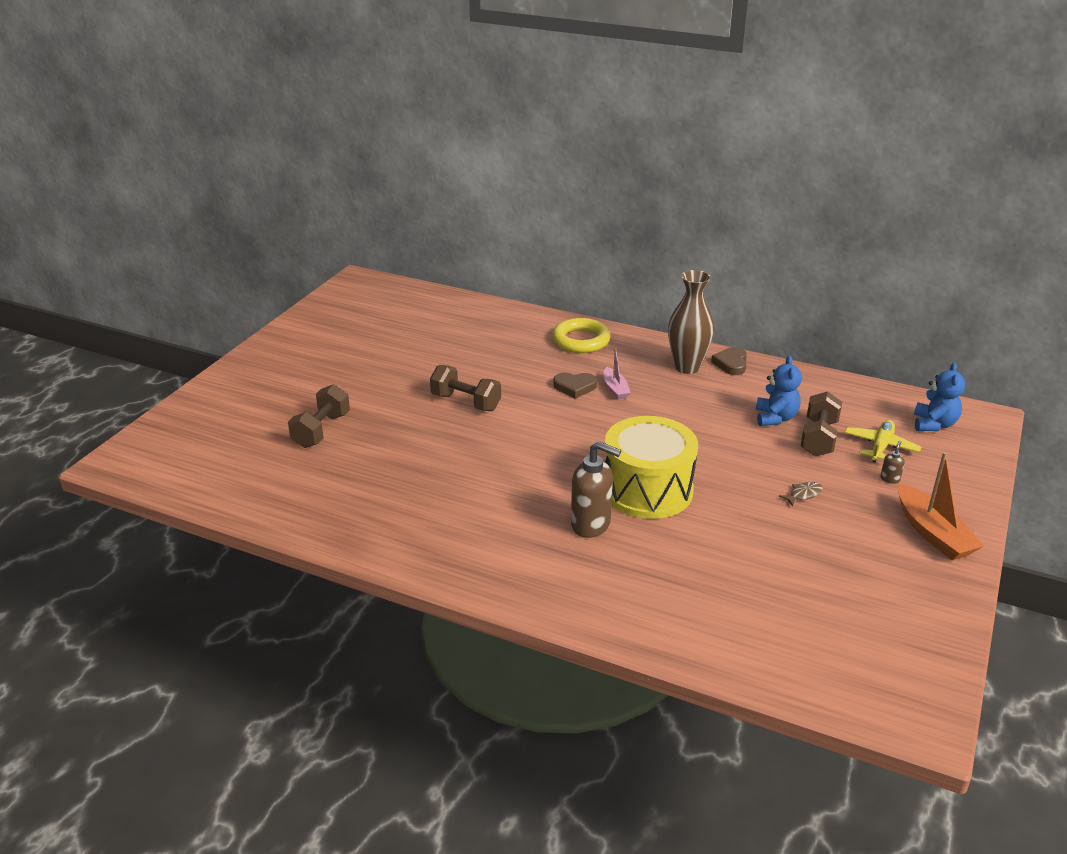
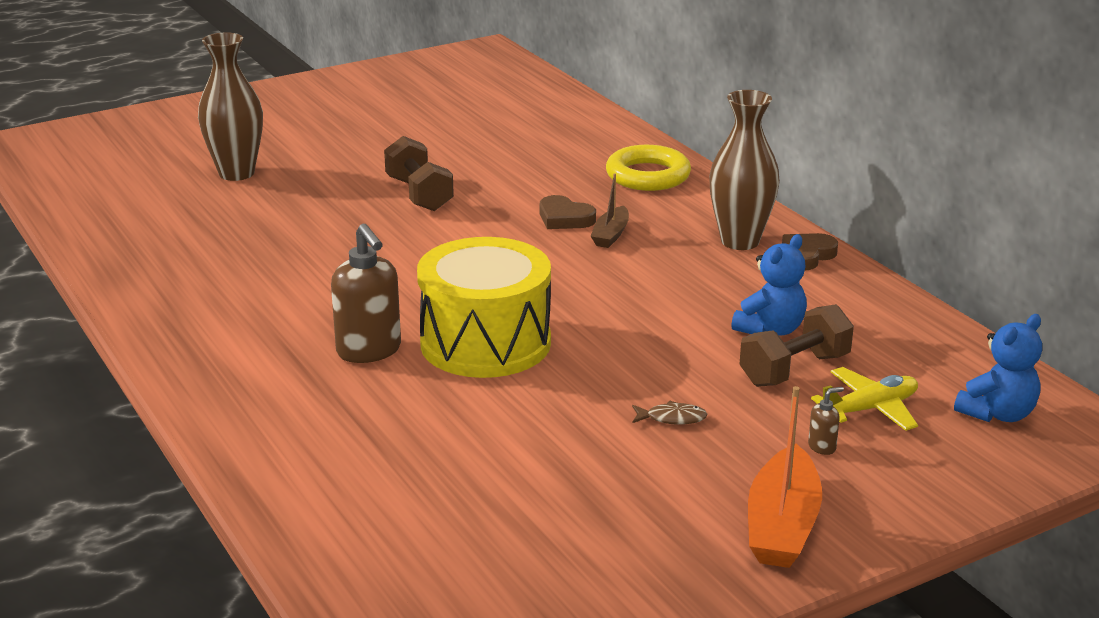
camera: 35 degrees right, 5 degrees down
brown dumbbell [288,384,350,448] -> brown vase [198,32,263,181]
pink boat [604,348,631,400] -> brown boat [591,173,629,248]

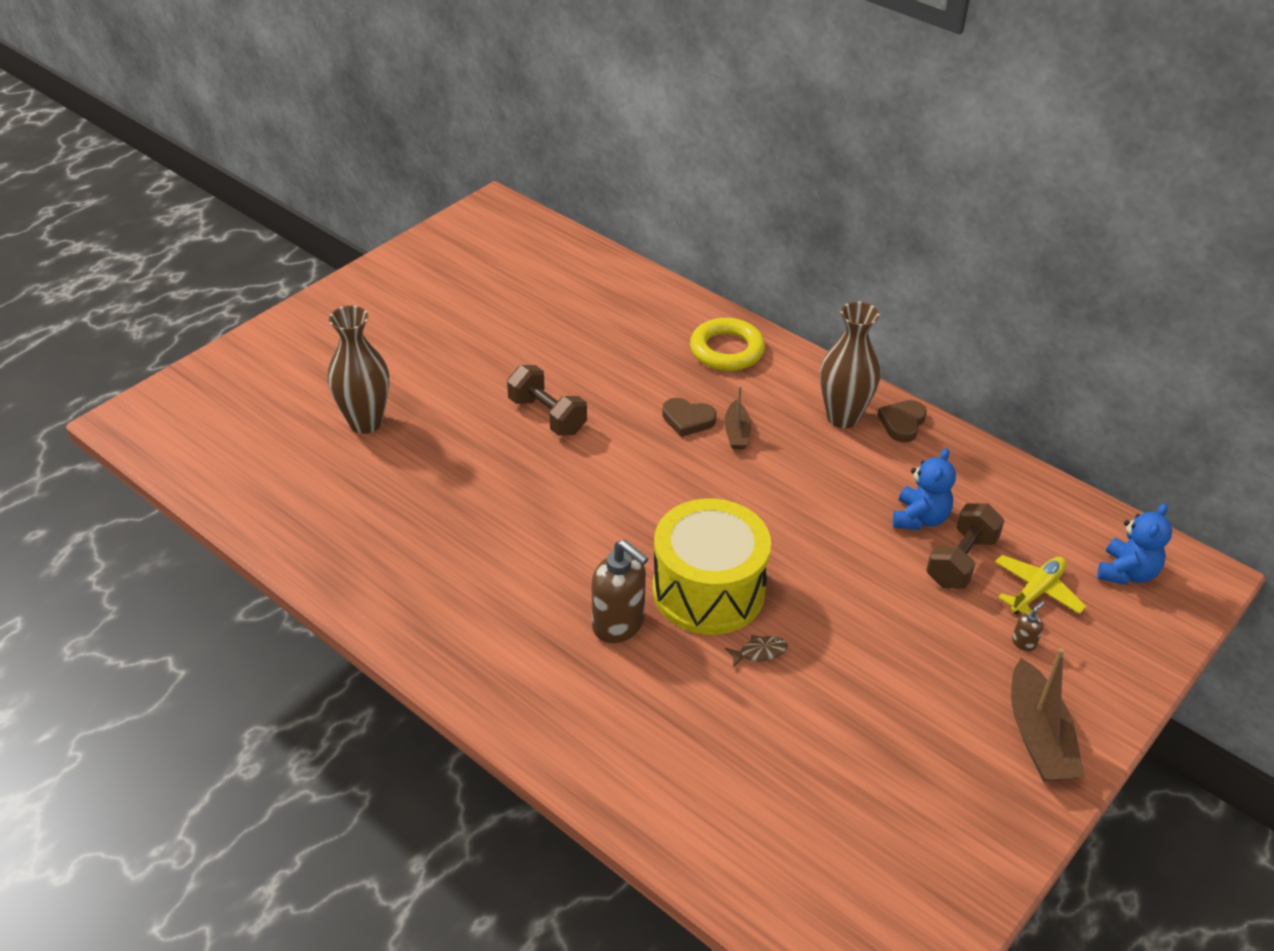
camera: 20 degrees left, 15 degrees up
brown fish [632,401,708,425] -> brown fish moved to [725,635,788,668]
orange boat [748,386,822,568] -> brown boat [1011,648,1084,781]

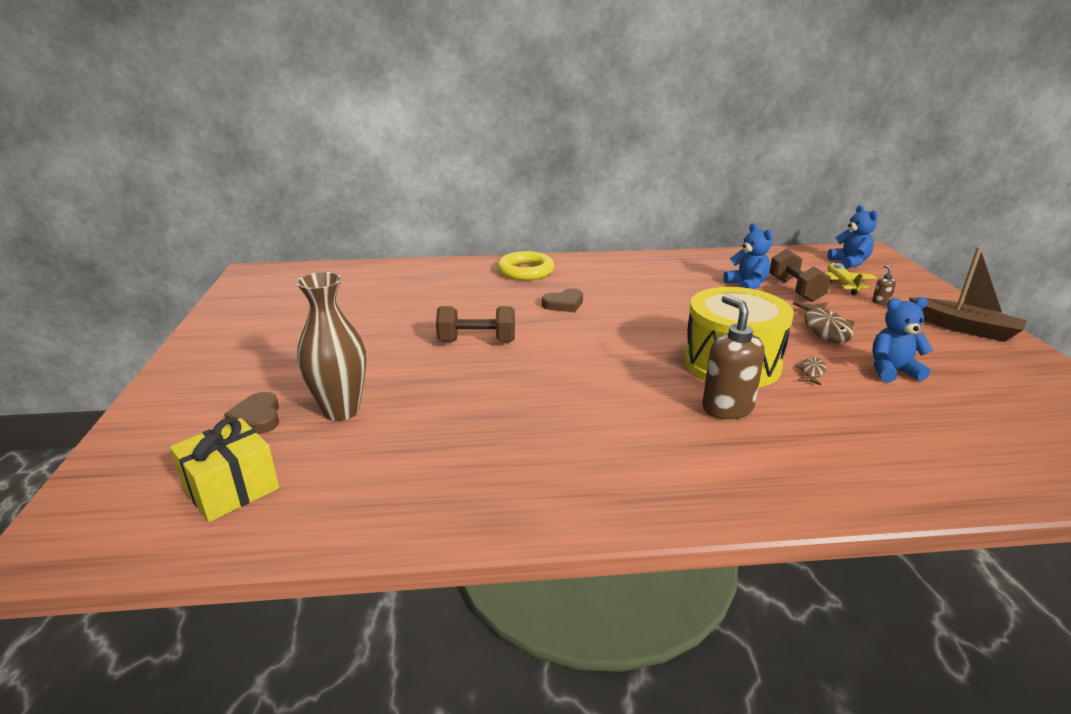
camera: 45 degrees left, 15 degrees down
brown soap dispenser [592,540,649,643] -> brown soap dispenser turned 105 degrees counterclockwise [702,295,765,419]
brown boat [724,385,751,449] -> none
brown vase [820,302,881,428] -> none
brown heart [878,400,927,443] -> brown heart moved to [224,392,279,434]
none -> yellow gift [170,418,279,522]
none -> brown fish [793,302,855,343]
none -> blue teddy bear [872,297,933,382]

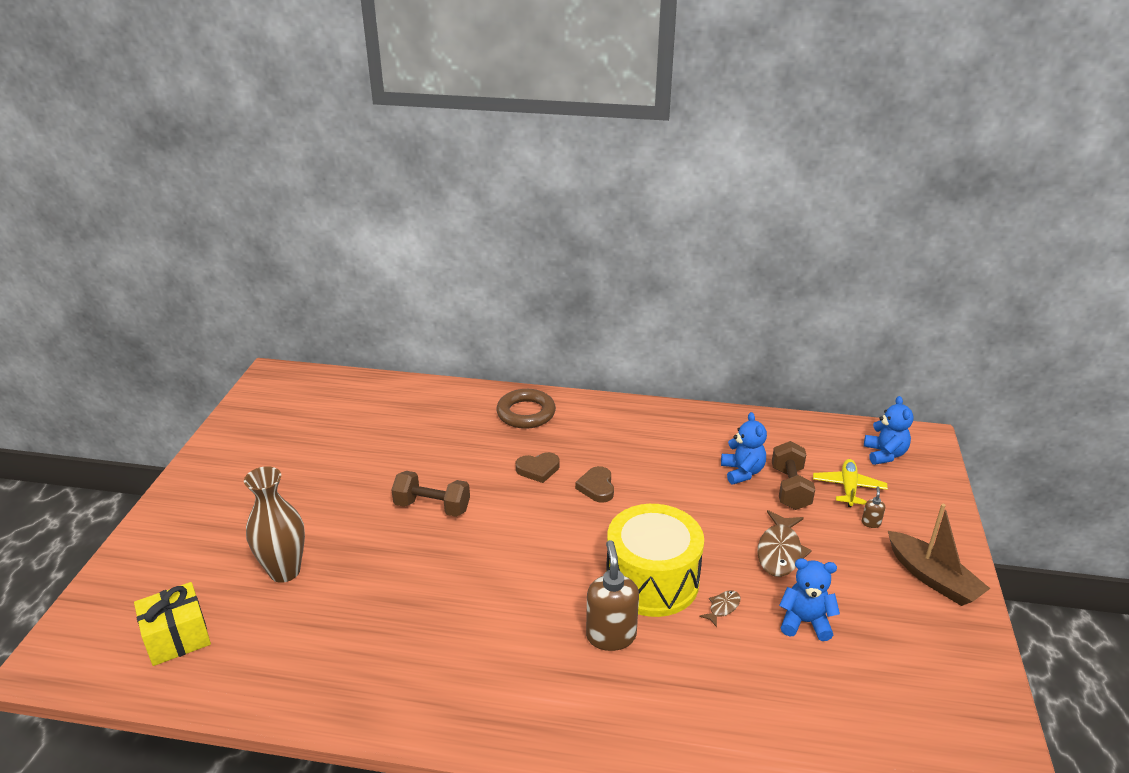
camera: 15 degrees right, 5 degrees up
brown heart [224,392,279,434] -> brown heart moved to [575,466,614,503]
yellow ring [497,251,554,280] -> brown ring [496,389,556,429]

